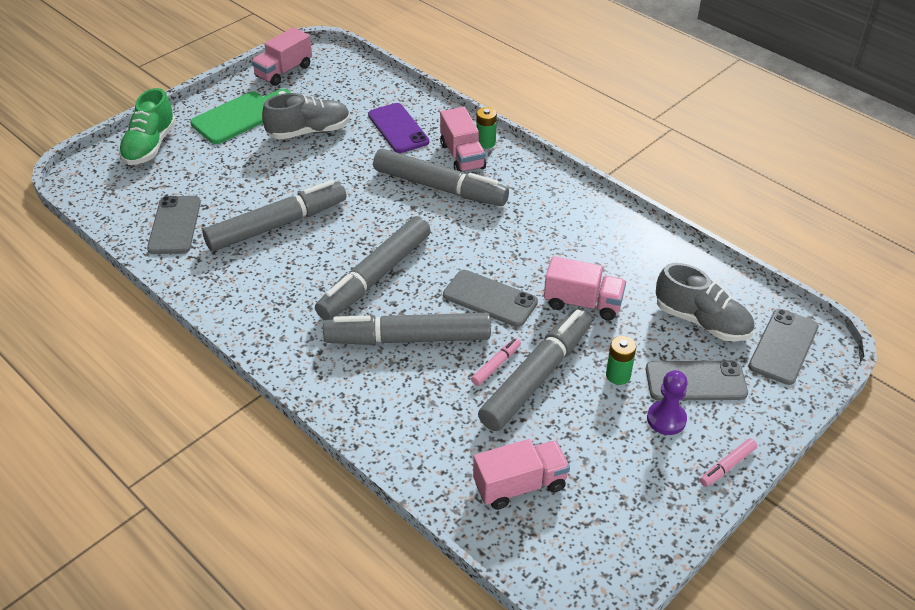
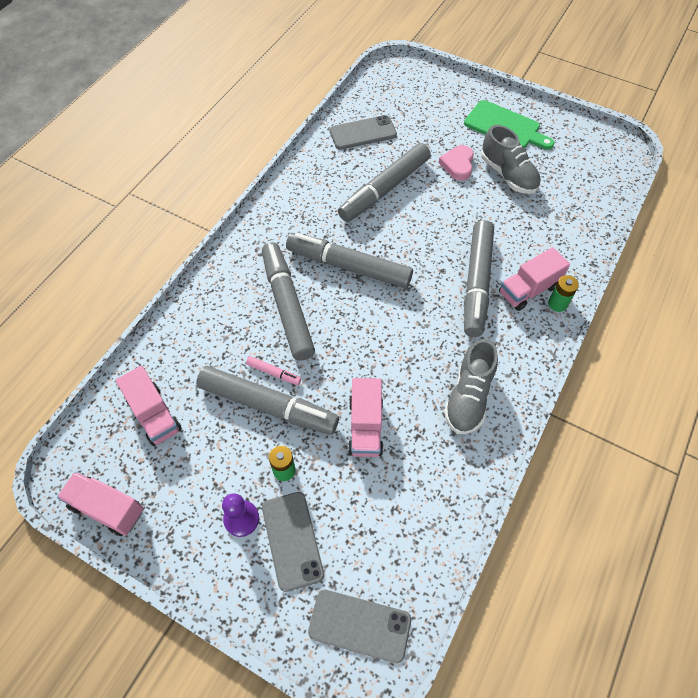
camera: 75 degrees right, 15 degrees up
green shoe [119,88,176,165] -> none
grey marker [203,180,347,251] -> grey marker turned 90 degrees clockwise [338,143,431,222]
pink truck [251,27,312,86] -> pink truck moved to [57,472,144,536]
purple phone [368,103,429,153] -> none
grey phone [443,270,538,327] -> none
grey shoe [656,263,754,342] -> grey shoe moved to [444,339,498,434]
pink marker [700,438,757,487] -> none
none -> pink heart [439,145,474,181]

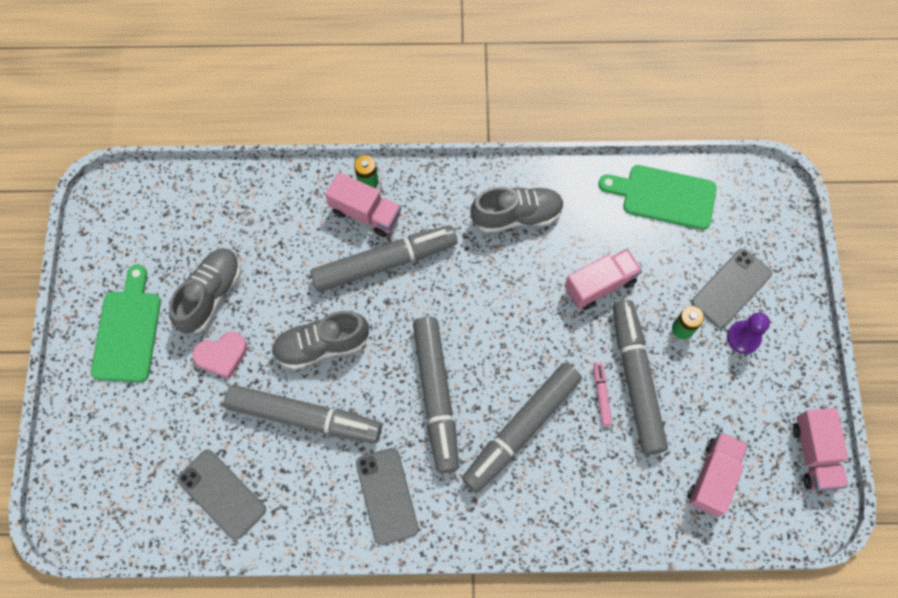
camera: 120 degrees left, 10 degrees up
grey phone [308,590,411,663] -> grey phone moved to [356,448,419,545]
none -> grey shoe [271,311,369,370]
none -> green cutting board [599,165,717,230]

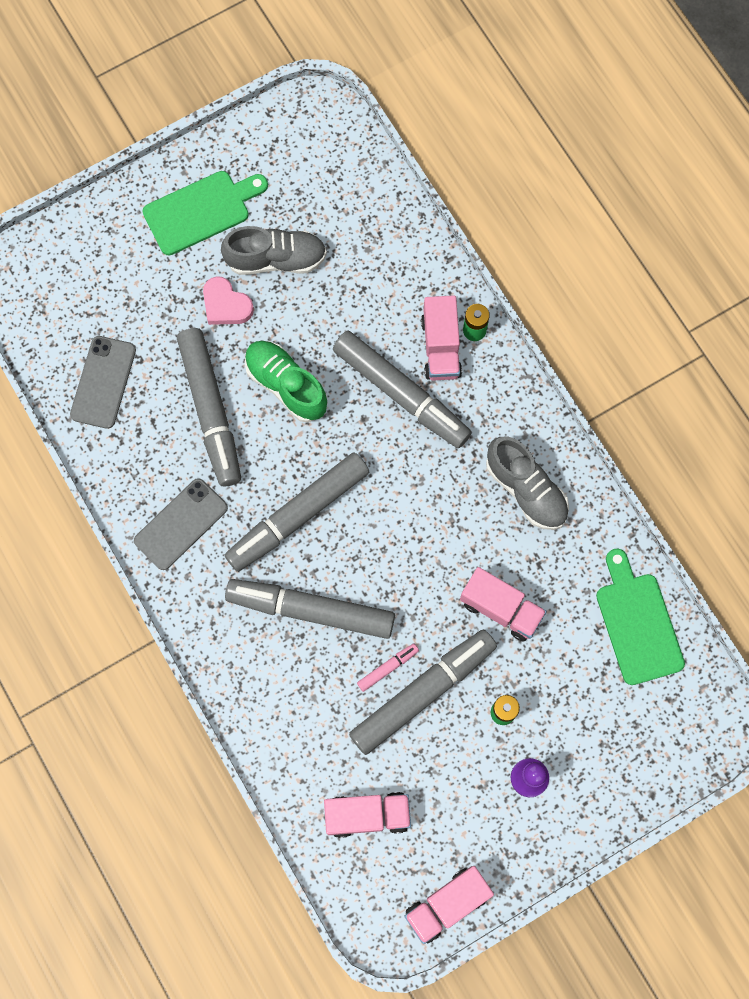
camera: 60 degrees right, 5 degrees up
grey shoe [271,311,369,370] -> green shoe [245,341,327,422]
grey phone [691,248,772,328] -> none

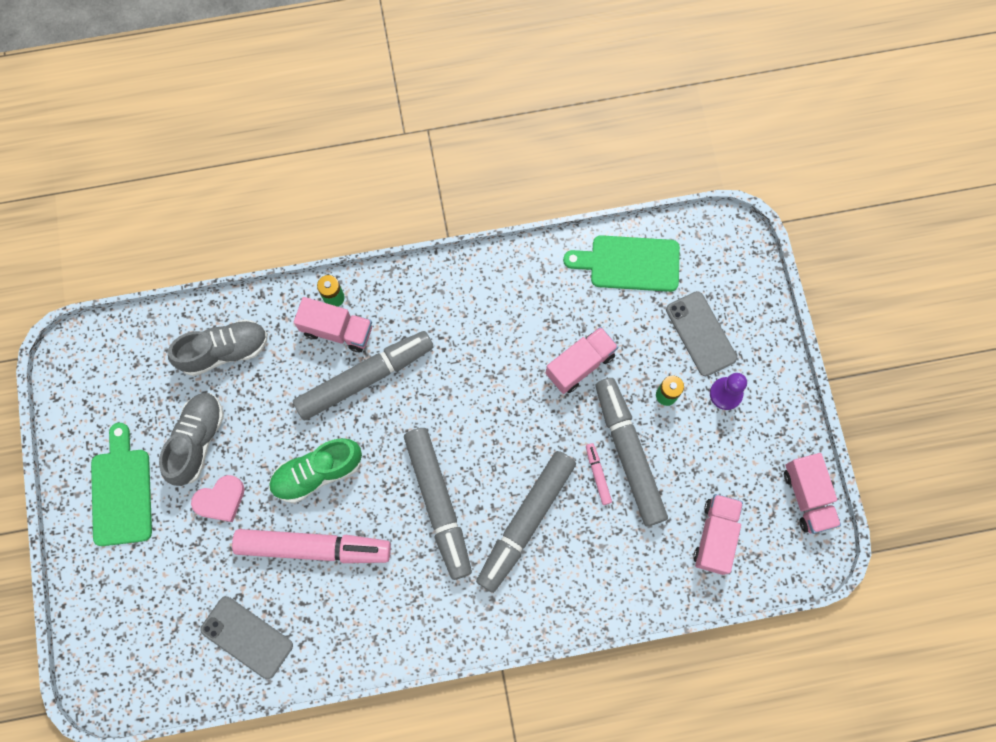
camera: 70 degrees left, 0 degrees up
grey phone [134,478,228,570] -> grey phone moved to [666,291,737,376]
grey marker [177,328,241,486] -> pink marker [232,529,391,563]
grey shoe [486,436,569,530] -> grey shoe moved to [168,319,268,376]

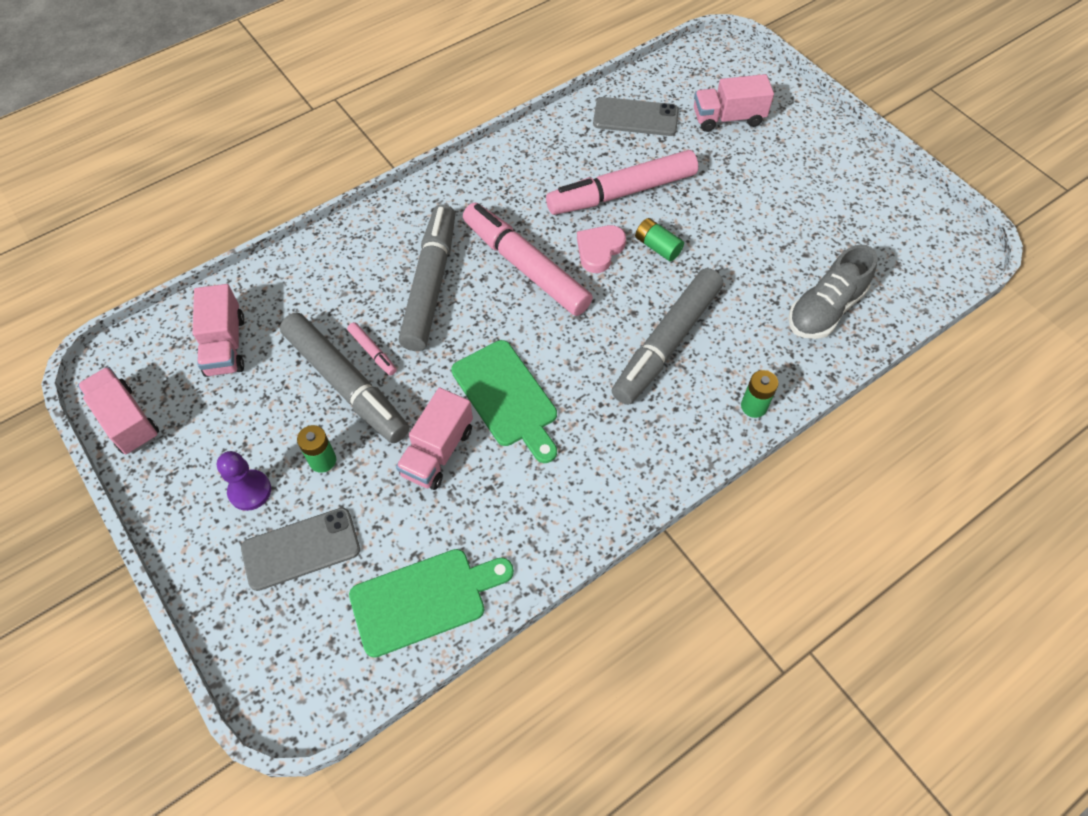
camera: 155 degrees right, 15 degrees down
green cutting board [91,423,152,546] -> green cutting board moved to [451,340,557,463]
grey shoe [159,393,224,486] -> none
pink heart [191,475,245,522] -> pink heart moved to [577,225,626,273]
green shoe [269,438,362,503] -> green battery [635,218,684,261]
pink truck [294,297,372,352] -> pink truck moved to [694,74,774,132]
grey marker [404,428,472,580] -> pink marker [463,203,593,316]
grey phone [666,291,737,376] -> grey phone turned 60 degrees counterclockwise [241,508,360,591]

